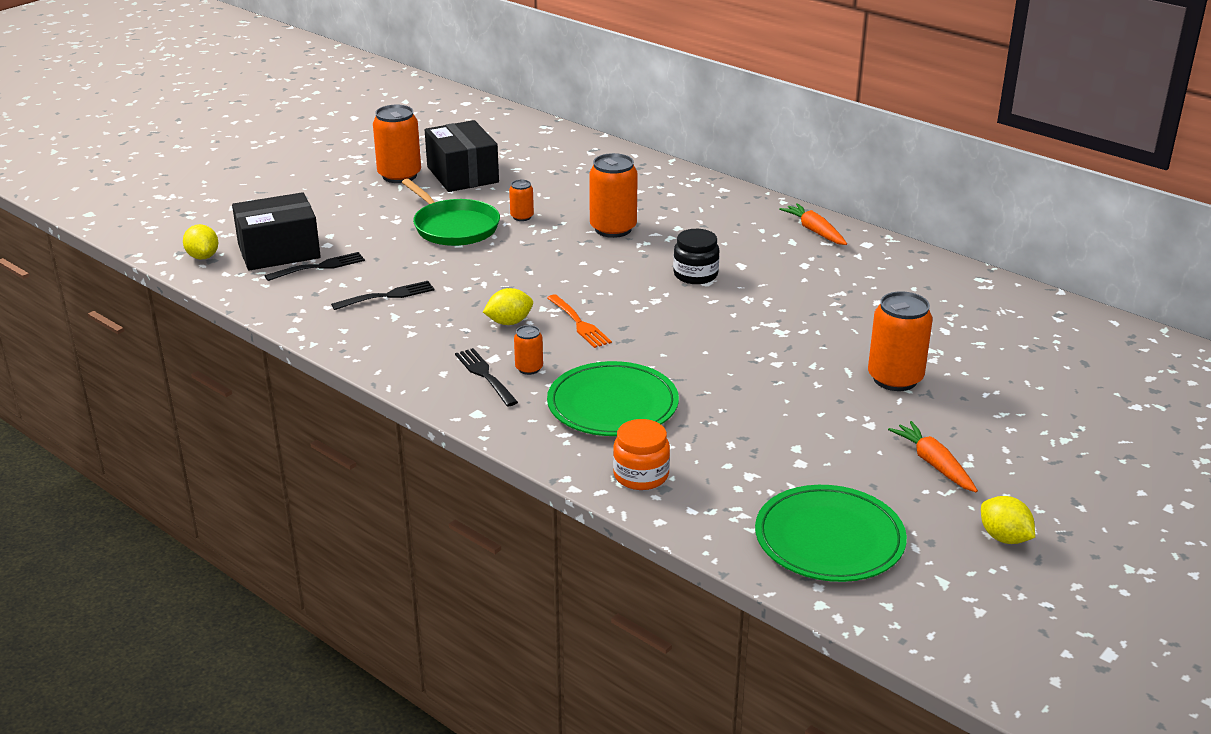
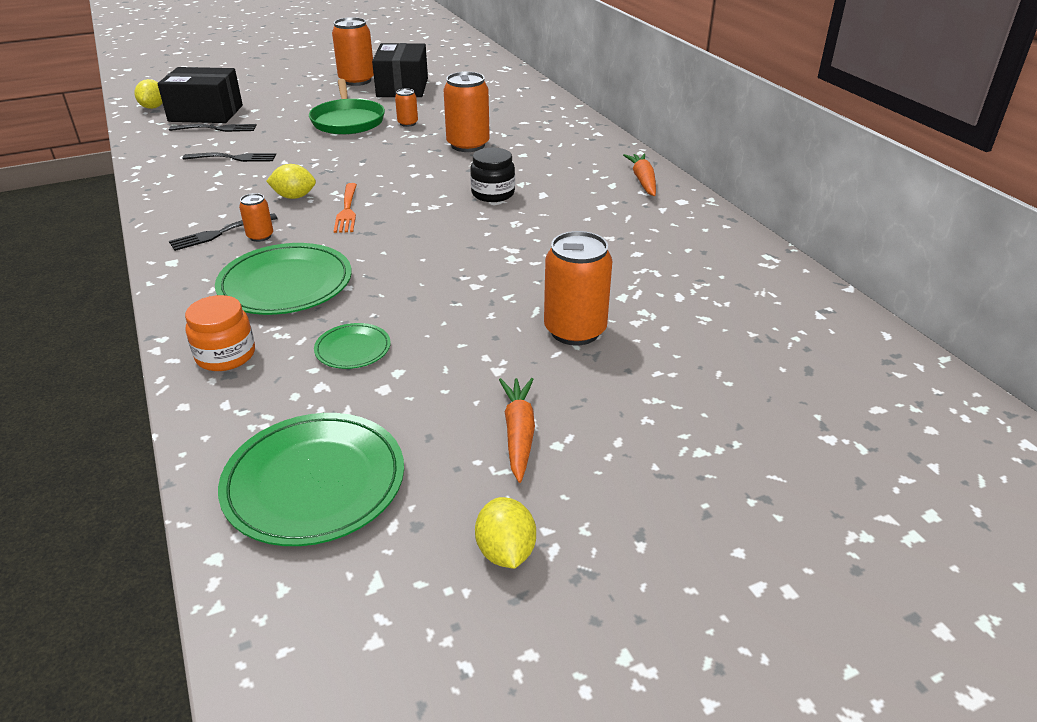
camera: 25 degrees right, 5 degrees up
black fork [455,348,518,407] -> black fork turned 120 degrees counterclockwise [169,213,278,251]
none -> green plate [314,323,391,369]

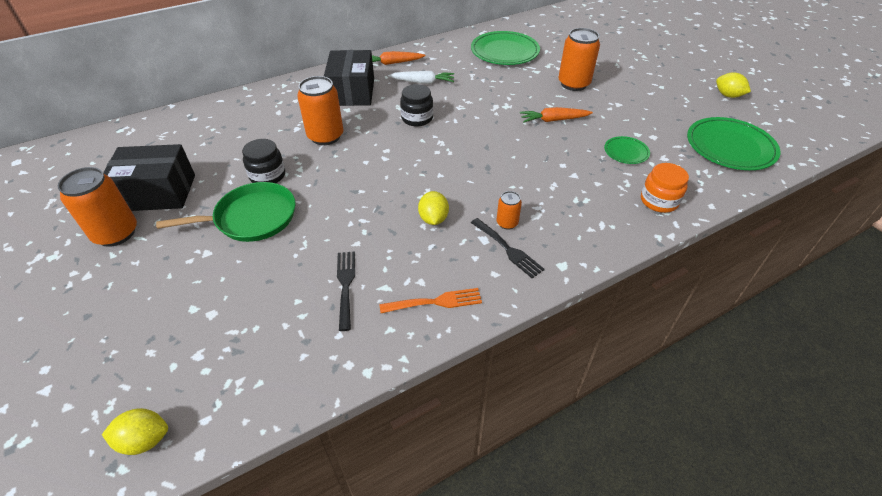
camera: 95 degrees left, 10 degrees up
black box [157,67,243,123] -> black box moved to [324,50,374,106]
black fork [169,124,257,132] -> none
green plate [215,243,352,315] -> green plate moved to [471,31,540,65]
orange fork [334,183,357,233] -> orange fork moved to [380,288,482,313]
orange can [395,88,418,127] -> black jar [242,139,285,183]
yellow lemon [475,497,536,569] -> yellow lemon turned 60 degrees clockwise [716,72,751,98]
orange carrot [499,378,535,483] -> orange carrot moved to [520,107,593,122]
none -> white carrot [388,71,454,84]

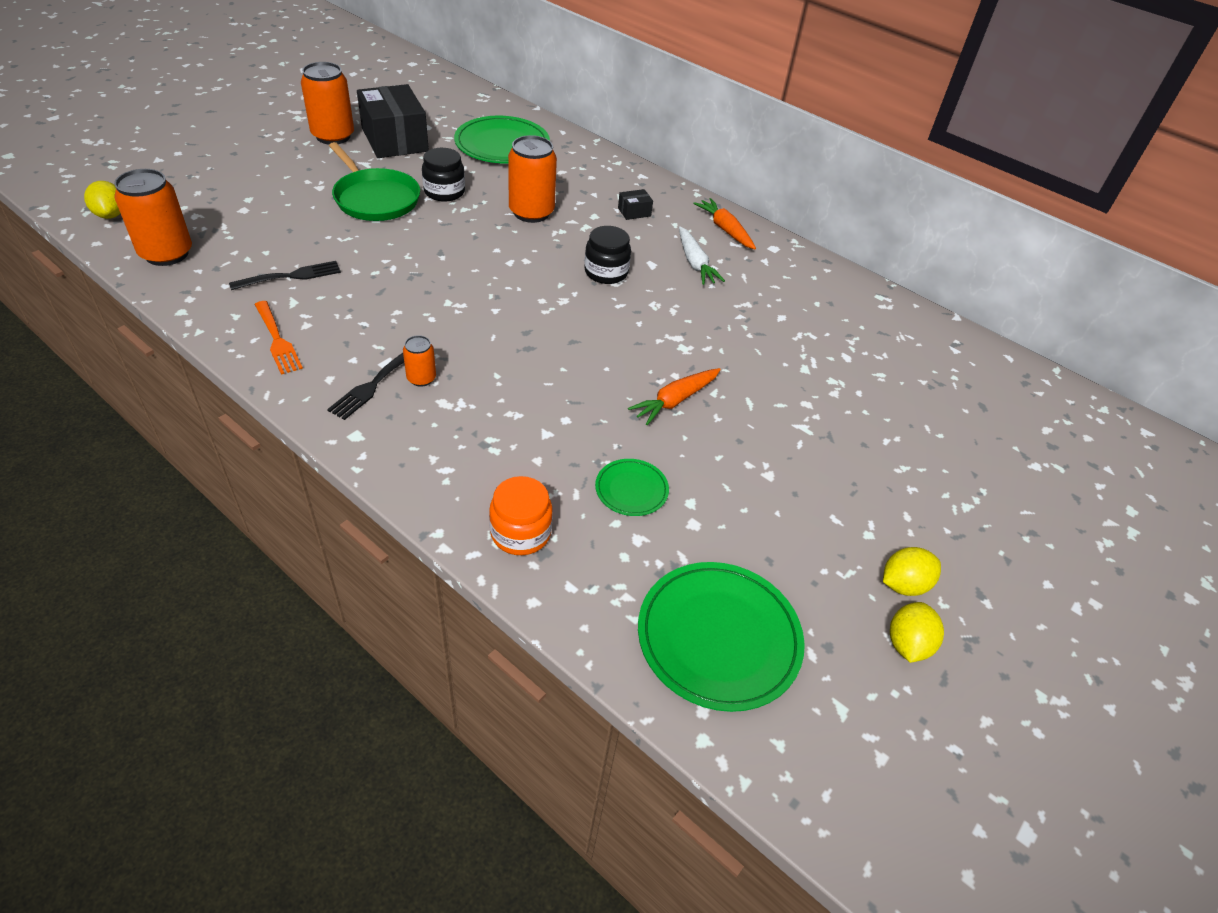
camera: 65 degrees right, 0 degrees up
black box [324,50,374,106] -> black box [618,189,653,220], size x0.41
yellow lemon [418,191,449,225] -> yellow lemon moved to [883,547,941,596]
green plate [471,31,540,65] -> green plate moved to [454,116,550,163]
orange carrot [520,107,593,122] -> orange carrot turned 105 degrees counterclockwise [628,368,721,425]
orange can [558,28,600,91] -> orange can moved to [114,169,192,266]

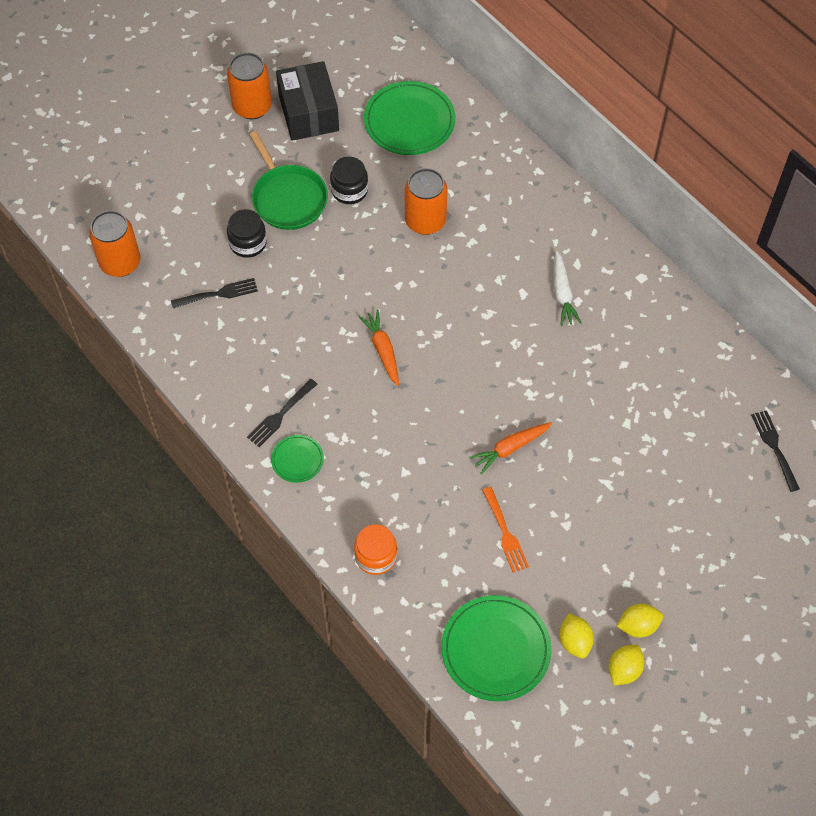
camera: 15 degrees right, 15 degrees up
yellow lemon [84,181,120,219] -> yellow lemon moved to [559,613,594,659]
orange fork [254,301,303,375] -> orange fork moved to [482,487,529,573]
orange can [403,335,436,387] -> none
black jar [584,226,631,284] -> black jar moved to [227,209,267,258]
green plate [595,459,669,516] -> green plate moved to [271,435,324,483]
black box [618,189,653,220] -> none
orange carrot [693,198,756,249] -> orange carrot moved to [359,310,399,386]
none -> black fork [751,410,800,492]

